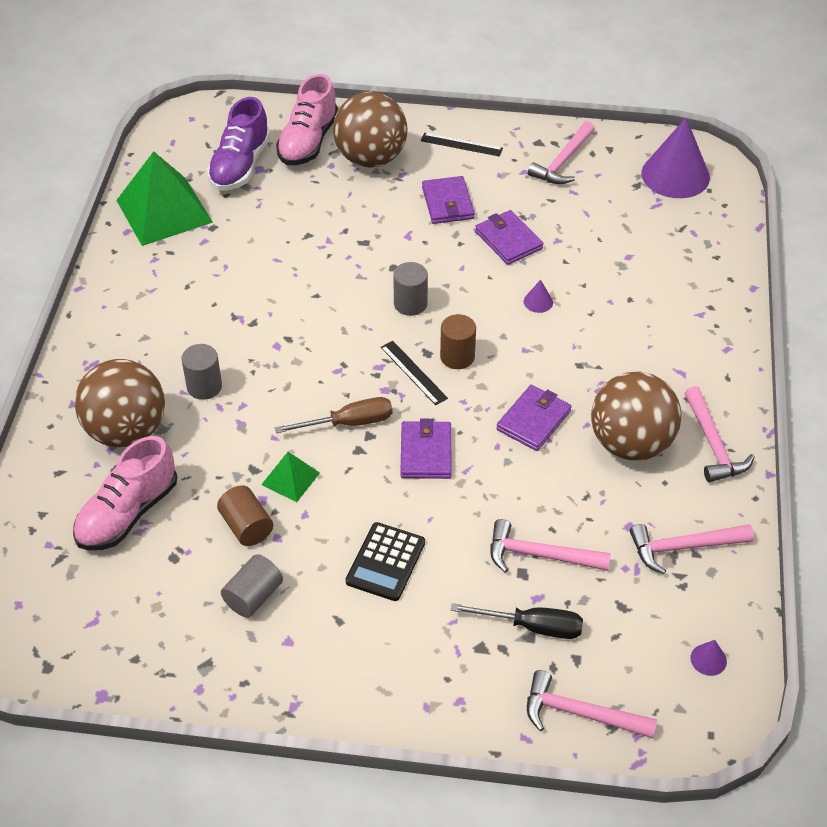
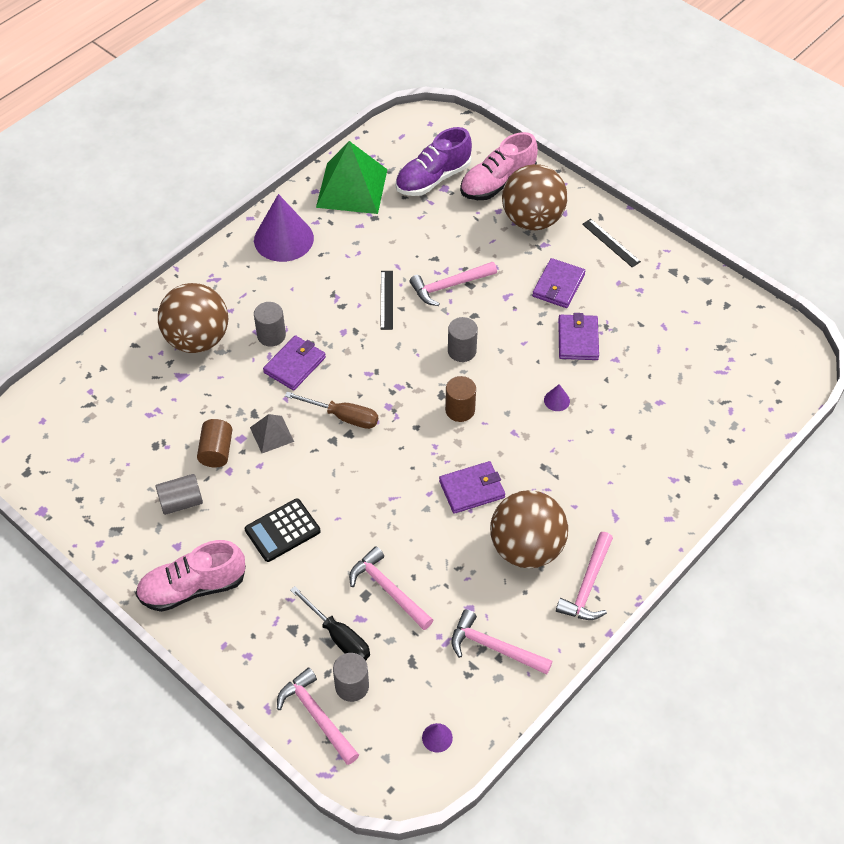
camera: 35 degrees right, 5 degrees up
pink shoe [73,436,177,550] -> pink shoe moved to [136,540,246,612]
green pyramid [261,452,320,502] -> grey pyramid [250,414,294,453]
black ruler [381,341,448,405] -> black ruler moved to [381,271,393,330]
purple wallet [400,419,452,479] -> purple wallet moved to [263,335,326,391]
pink hammer [528,121,595,184] -> pink hammer moved to [410,262,497,306]
purple cone [641,118,710,198] -> purple cone moved to [254,194,314,262]
none -> grey cylinder [333,653,369,702]

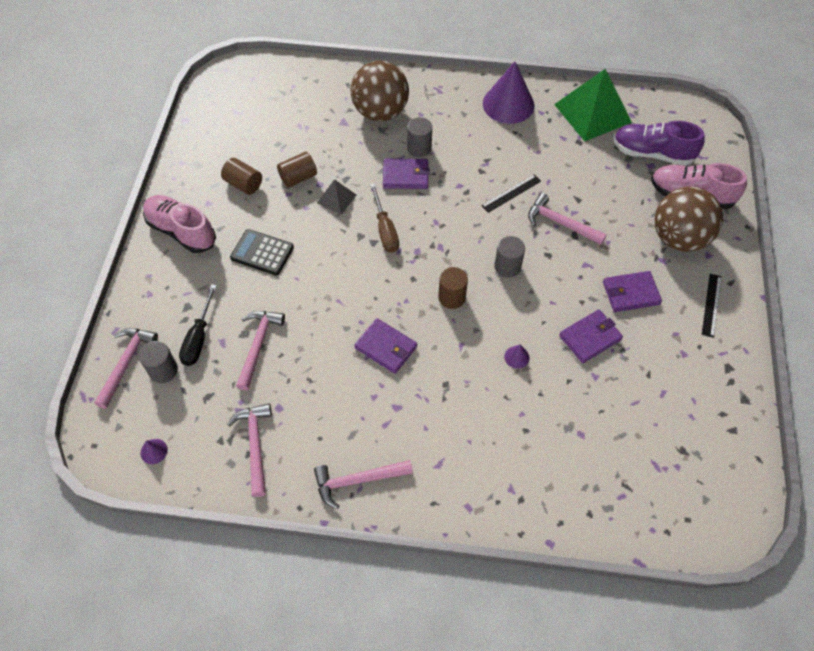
camera: 55 degrees right, 5 degrees up
grey cylinder [155,474,203,515] -> brown cylinder [221,158,262,195]
brown ball [490,490,568,568] -> none

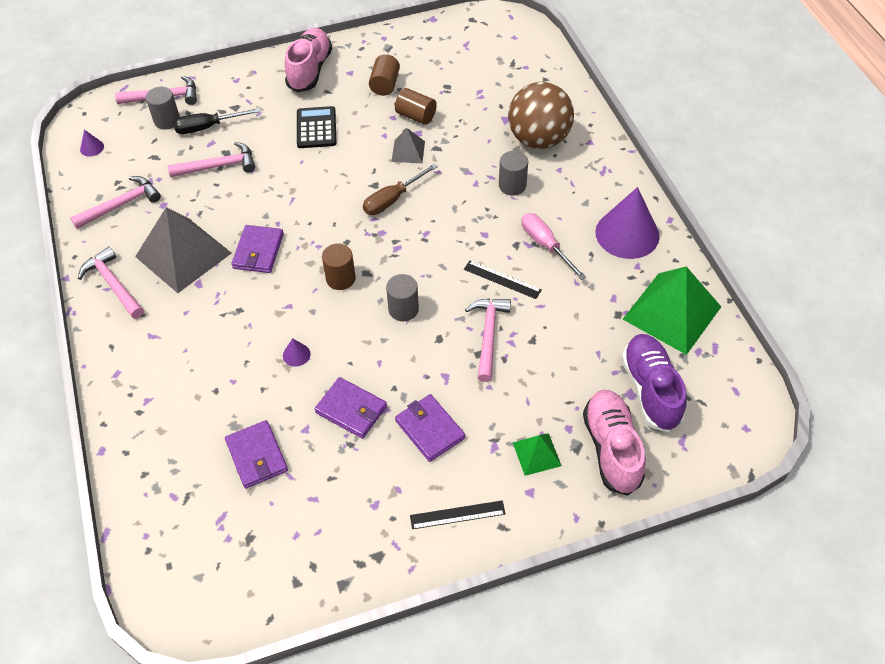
camera: 65 degrees right, 5 degrees down
purple wallet [383,158,430,189] -> purple wallet moved to [225,420,288,489]
brown ball [655,186,723,252] -> green pyramid [513,433,561,476]
none -> grey pyramid [135,207,231,293]
none -> pink screwdriver [522,213,586,280]

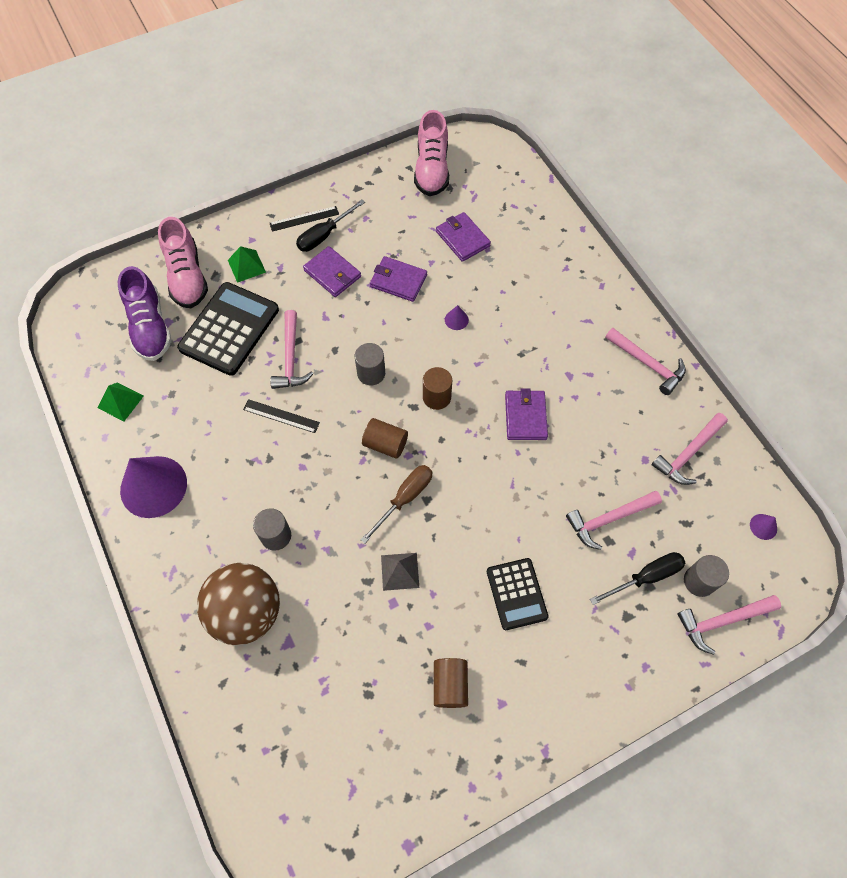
camera: 170 degrees right, 10 degrees up
grey pyramid [135,207,231,293] -> none
pink shoe [285,28,332,92] -> pink shoe moved to [414,110,449,196]
brown cylinder [395,88,437,125] -> brown cylinder moved to [362,418,408,459]
pink screwdriver [522,213,586,280] -> none
green pyramid [623,266,721,355] -> green pyramid [98,382,144,422], size x0.49
none -> black calculator [177,282,279,376]
none -> black screwdriver [296,199,365,252]

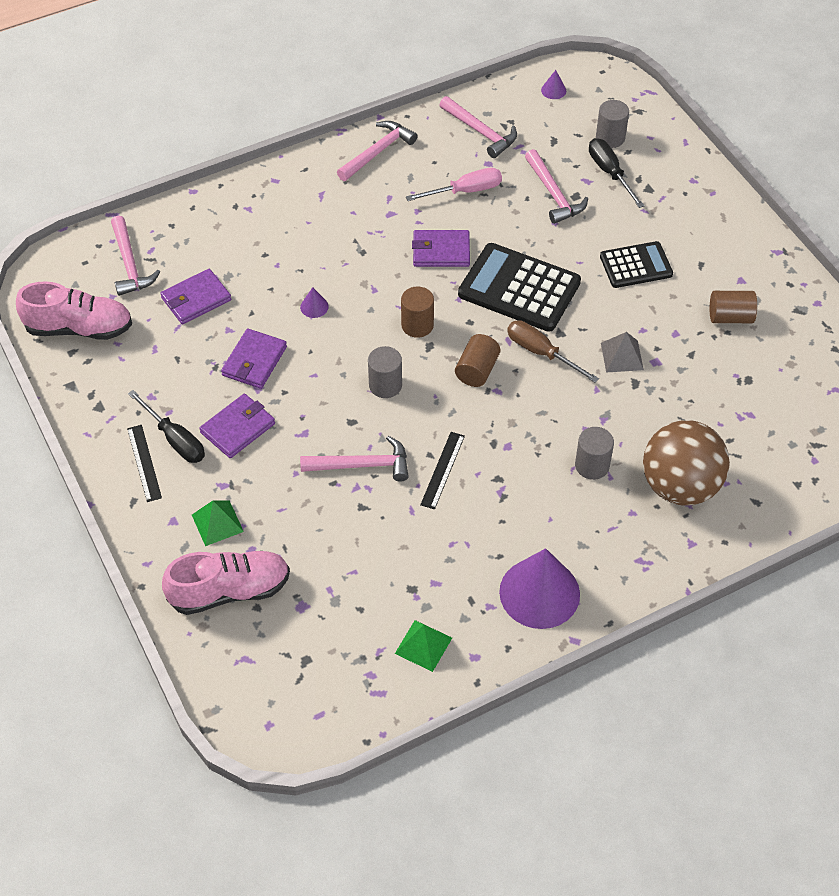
camera: 90 degrees left, 10 degrees down
purple shoe [118,266,172,361] -> none
black calculator [177,282,279,376] -> black calculator moved to [458,243,581,332]
pink hammer [677,595,781,655] -> pink hammer moved to [111,216,160,296]
none -> pink screwdriver [406,168,502,201]

